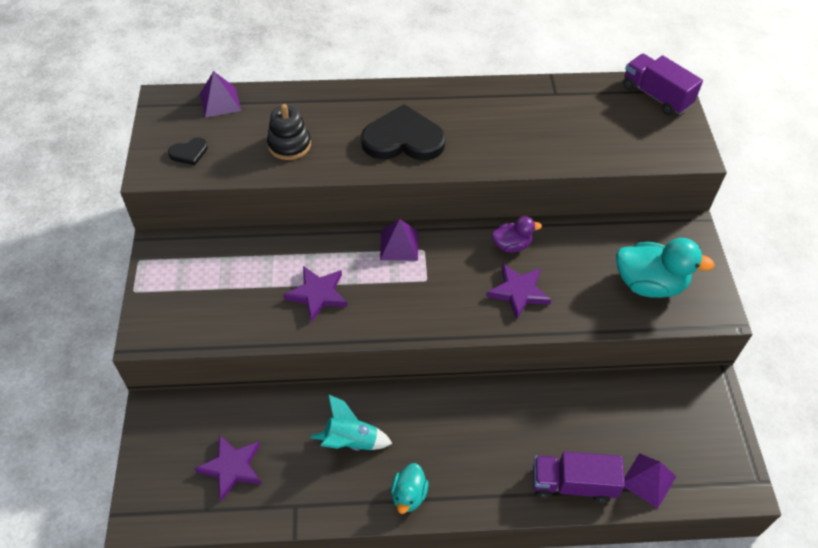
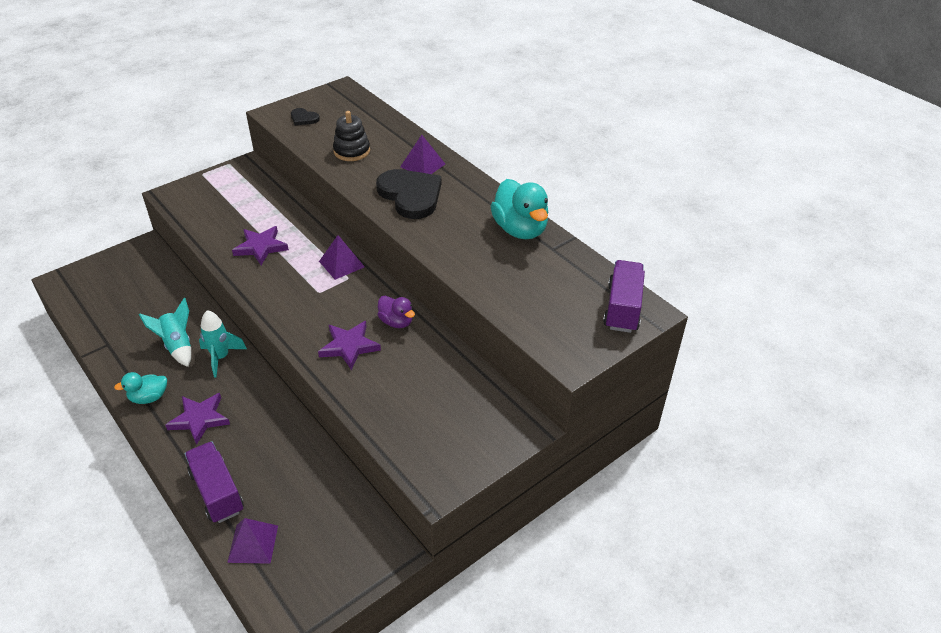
camera: 55 degrees right, 10 degrees down
purple star [194,434,262,501] -> purple star moved to [165,393,230,445]
purple pyramid [200,71,241,118] -> purple pyramid moved to [400,135,445,174]
turquoise duck [616,238,715,298] -> turquoise duck moved to [490,179,548,239]
none -> turquoise rocket [199,310,247,378]

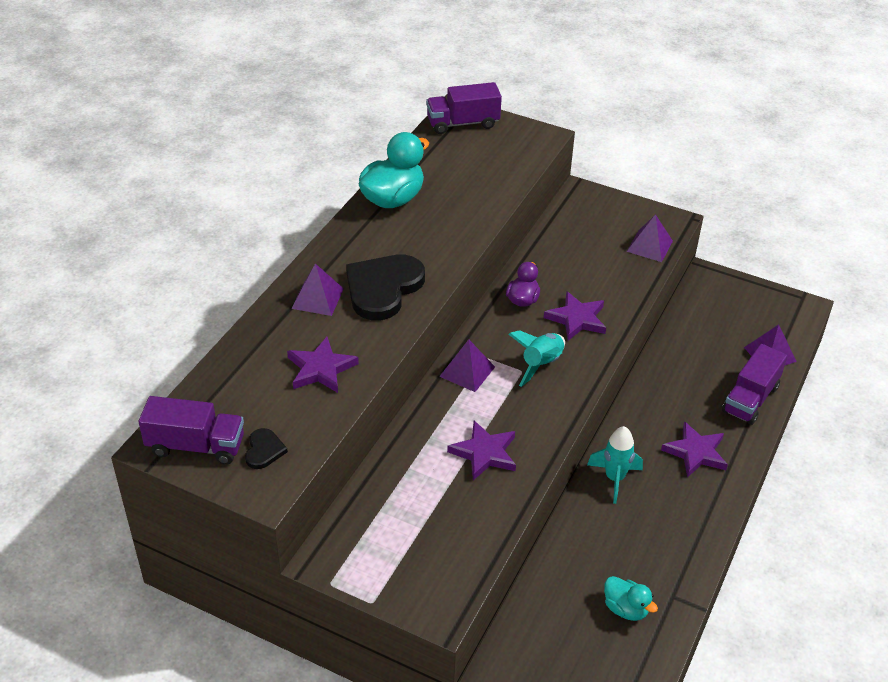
camera: 115 degrees left, 0 degrees up
turquoise duck [114,372,167,404] -> turquoise duck moved to [604,576,658,621]
turquoise rocket [139,298,191,367] -> turquoise rocket moved to [508,330,565,387]
black stacking toy [333,111,370,161] -> purple star [287,337,359,393]
none -> purple truck [139,396,244,465]
none -> purple pyramid [627,214,673,262]

